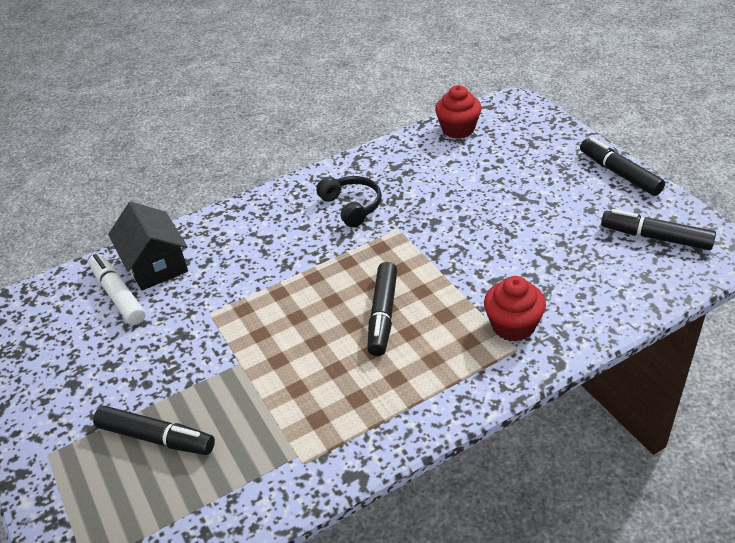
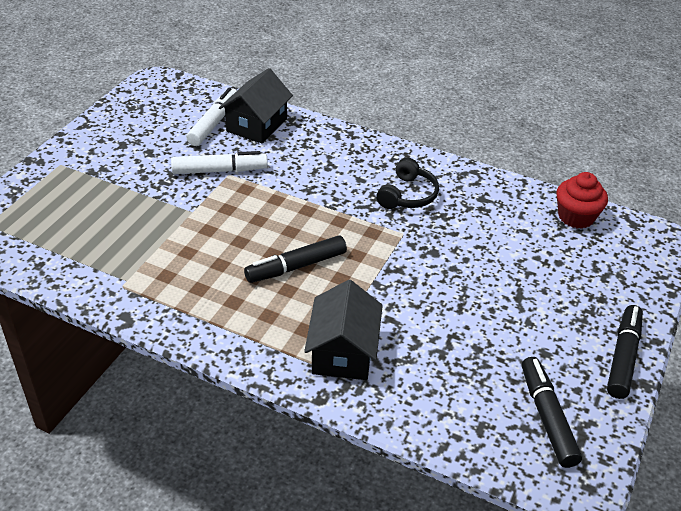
camera: 50 degrees right, 0 degrees up
black marker [93,406,215,455] -> none
red cupcake [484,276,546,342] -> black house [304,280,383,380]
none -> white marker [171,151,268,174]

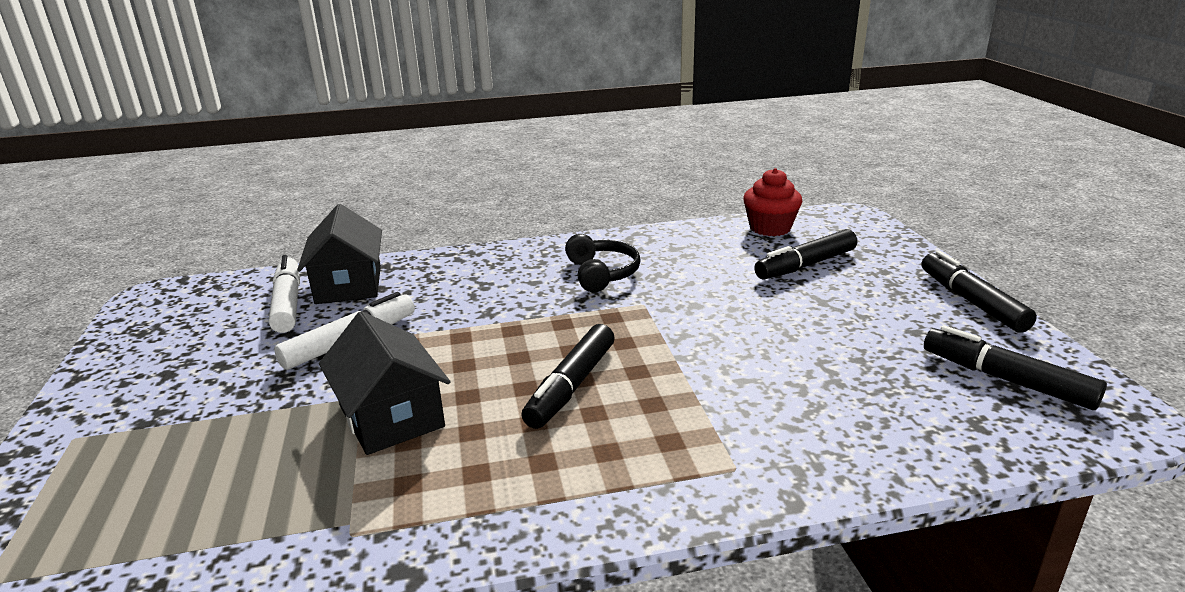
camera: 35 degrees left, 15 degrees down
black house [304,280,383,380] -> black house moved to [319,311,450,455]
none -> black marker [754,229,857,280]

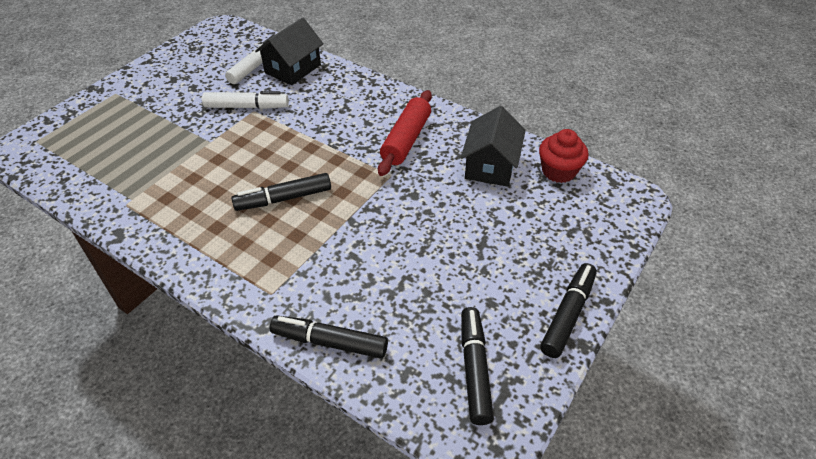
camera: 45 degrees right, 20 degrees up
black house [319,311,450,455] -> black house moved to [461,106,526,187]
black headphones [565,234,641,292] -> red rolling pin [378,90,432,176]
black marker [754,229,857,280] -> black marker moved to [270,315,388,358]

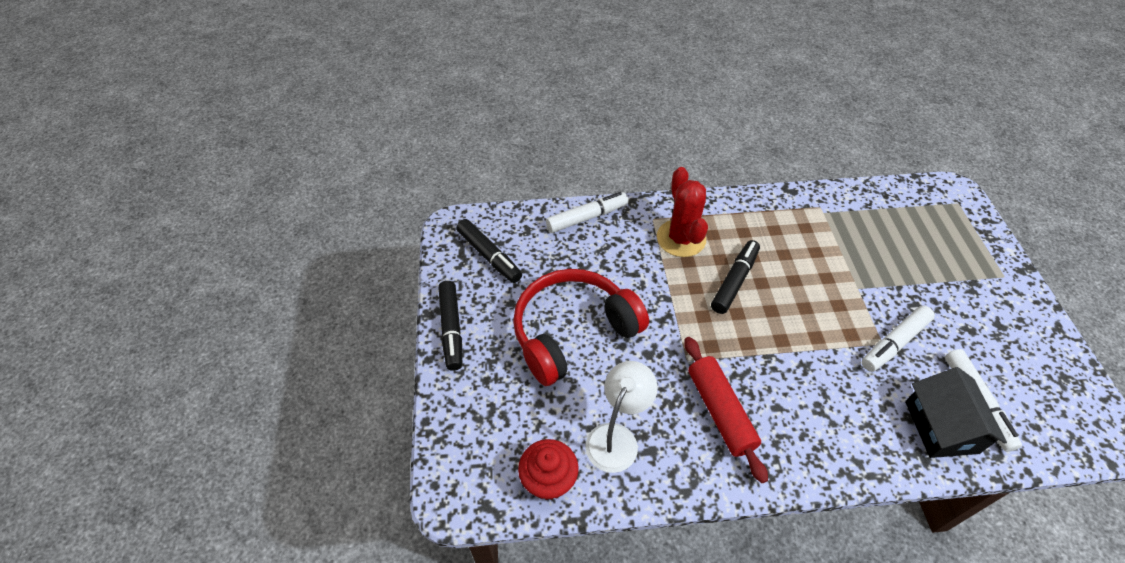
camera: 140 degrees right, 5 degrees up
black marker [270,315,388,358] -> white marker [546,192,628,233]
black house [461,106,526,187] -> white lamp [585,361,657,473]
none -> red headphones [513,269,649,386]
none -> red cactus [657,167,708,257]

